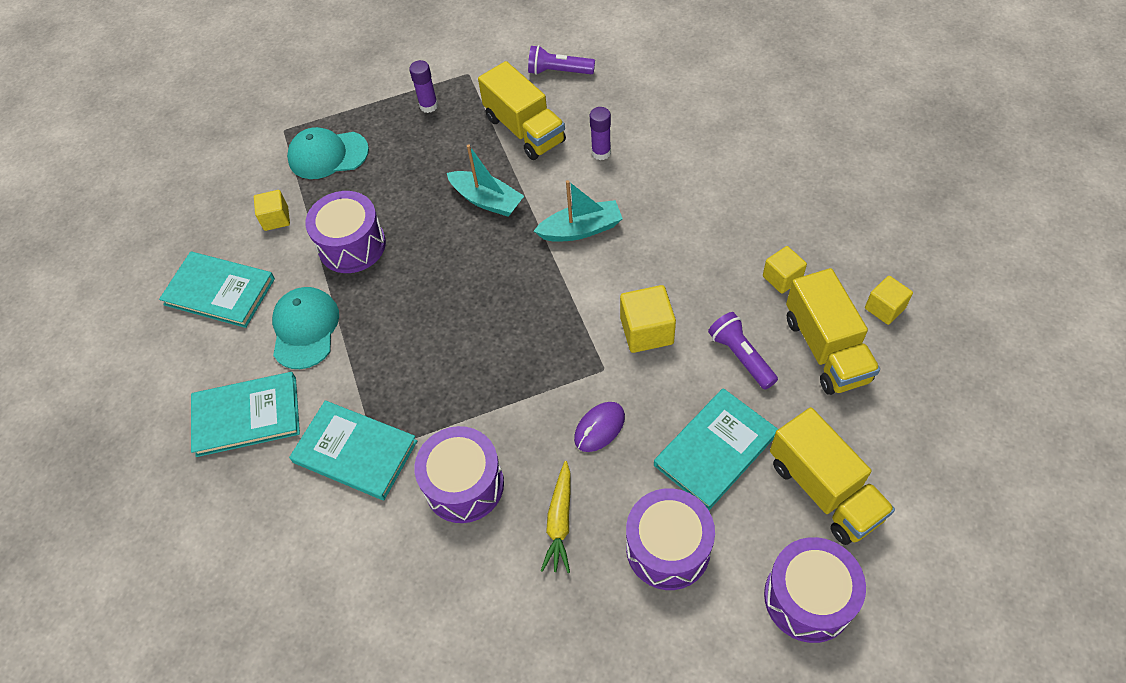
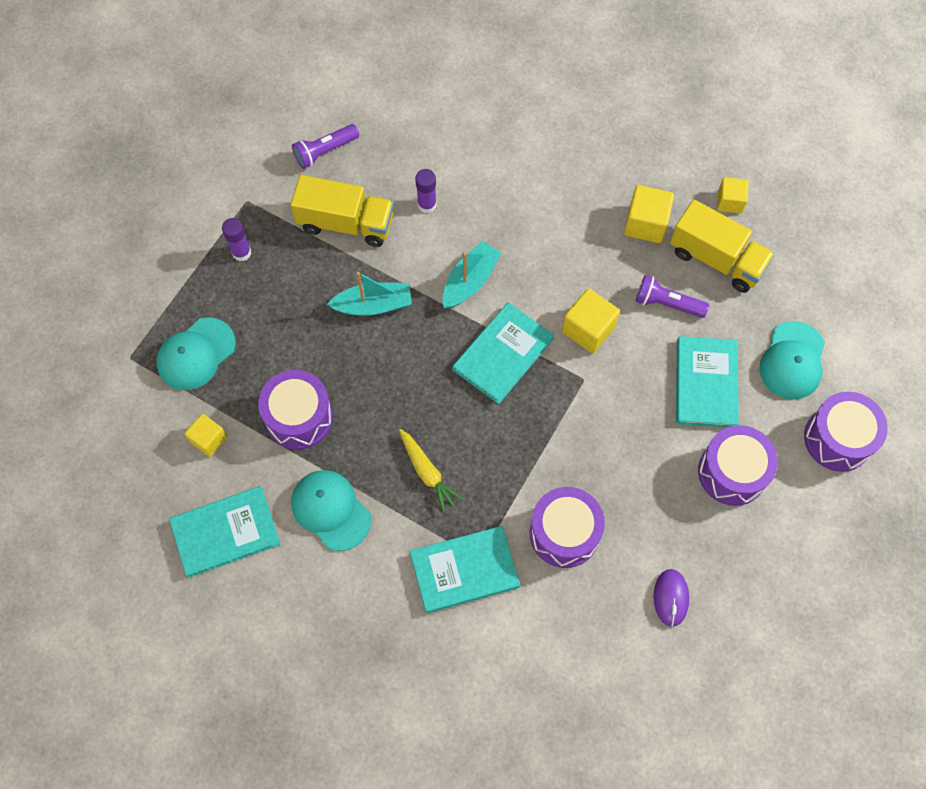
camera: 45 degrees left, 10 degrees up
turquoise book [191,372,300,457] -> turquoise book moved to [453,302,554,404]
yellow carrot [541,461,571,573] -> yellow carrot moved to [399,429,463,512]
purple mouse [574,402,625,452] -> purple mouse moved to [654,569,689,627]
yellow cube [763,246,807,294] -> yellow cube [624,185,674,243], size x1.51
yellow truck [770,407,895,545] -> turquoise cap [759,321,825,400]

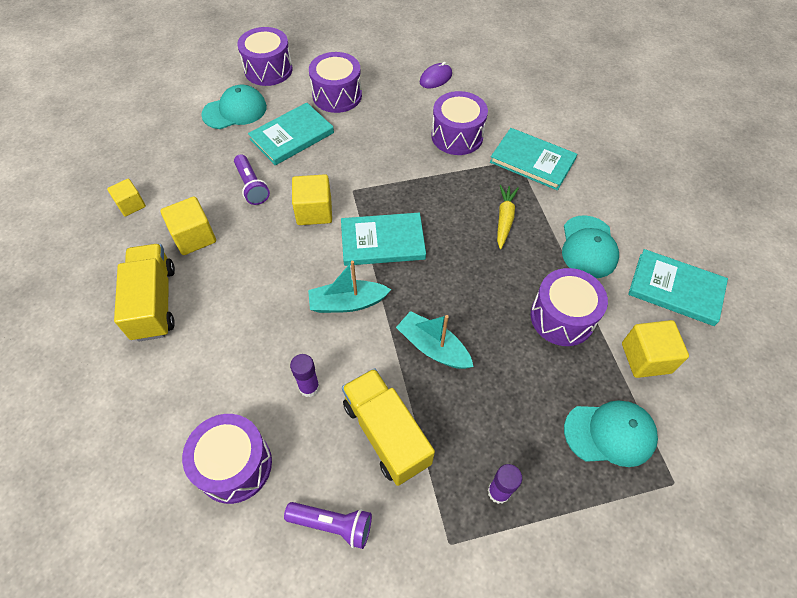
camera: 135 degrees left, 10 degrees down
yellow cube [185,414,227,457] -> yellow cube [622,320,689,378], size x1.51
yellow truck [670,200,775,293] -> yellow truck moved to [114,244,175,342]
none -> purple drum [182,414,272,504]

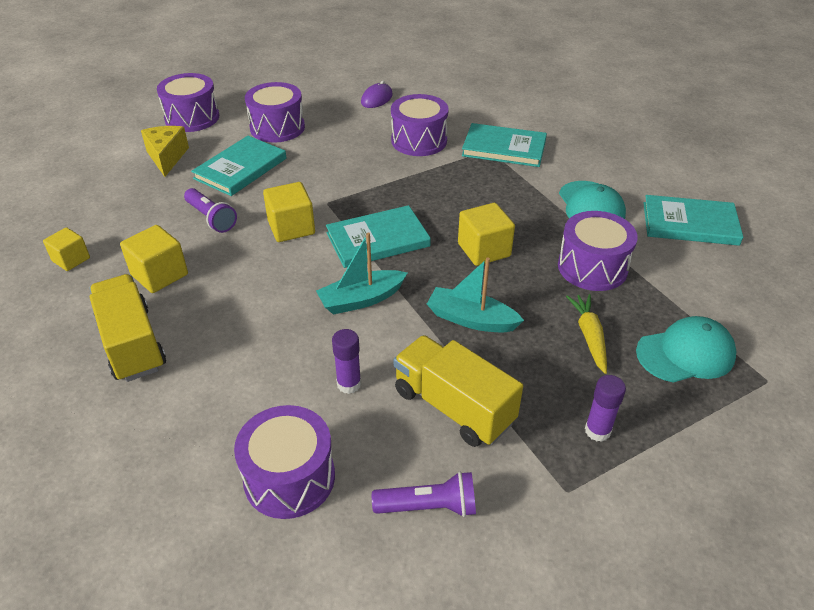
camera: 15 degrees left, 15 degrees down
turquoise cap [201,85,267,129] -> yellow cheese [141,126,189,177]
yellow carrot [497,185,519,249] -> yellow carrot moved to [566,294,607,374]
yellow cube [622,320,689,378] -> yellow cube moved to [458,203,515,266]

